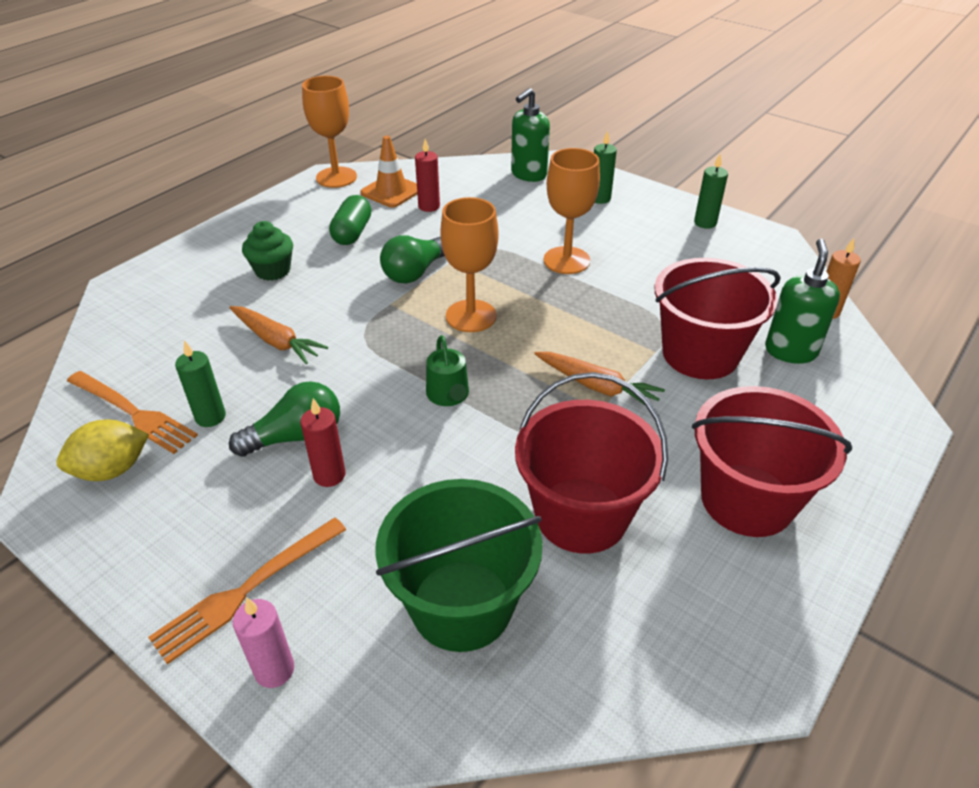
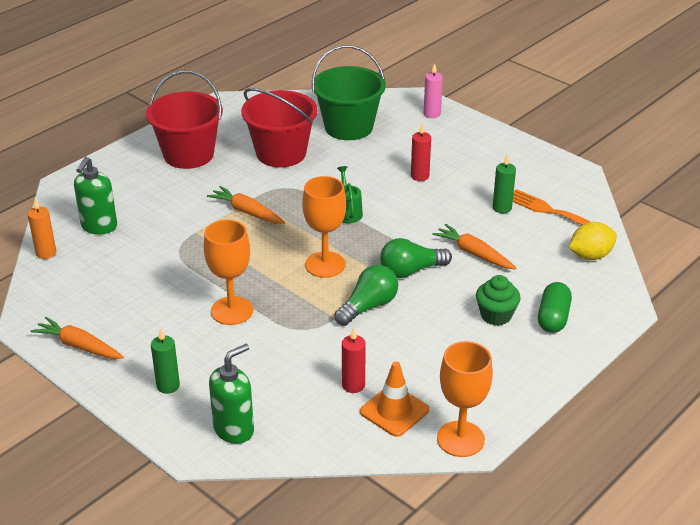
camera: 175 degrees left, 5 degrees down
yellow lemon [56,420,149,481] -> yellow lemon moved to [569,222,617,260]
orange fork [148,518,346,665] -> none
green light bulb [229,381,340,457] -> green light bulb moved to [380,238,452,278]
green capsule [329,195,371,245] -> green capsule moved to [538,282,572,333]
red bucket [654,258,780,379] -> none
green candle [694,154,728,229] -> orange carrot [31,317,124,359]

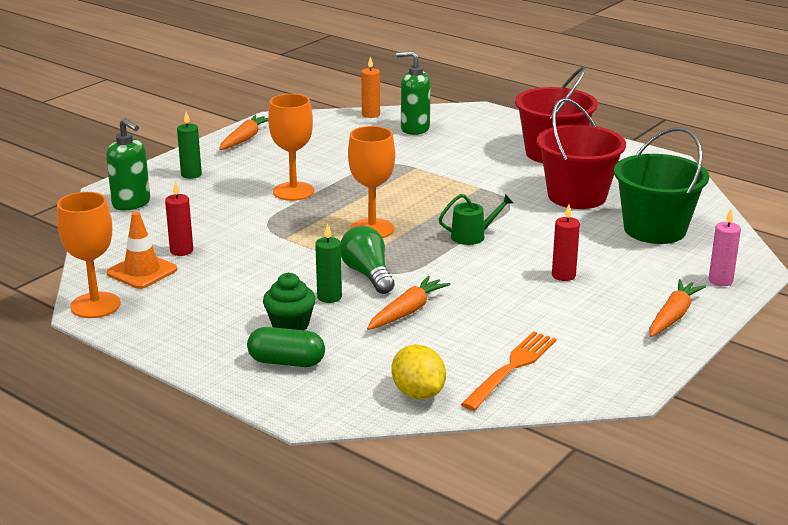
camera: 85 degrees right, 10 degrees down
orange carrot [207,186,285,224] -> orange carrot moved to [649,279,706,337]
green light bulb [334,265,398,326] -> none
green candle [493,154,516,213] -> green candle moved to [315,223,342,303]

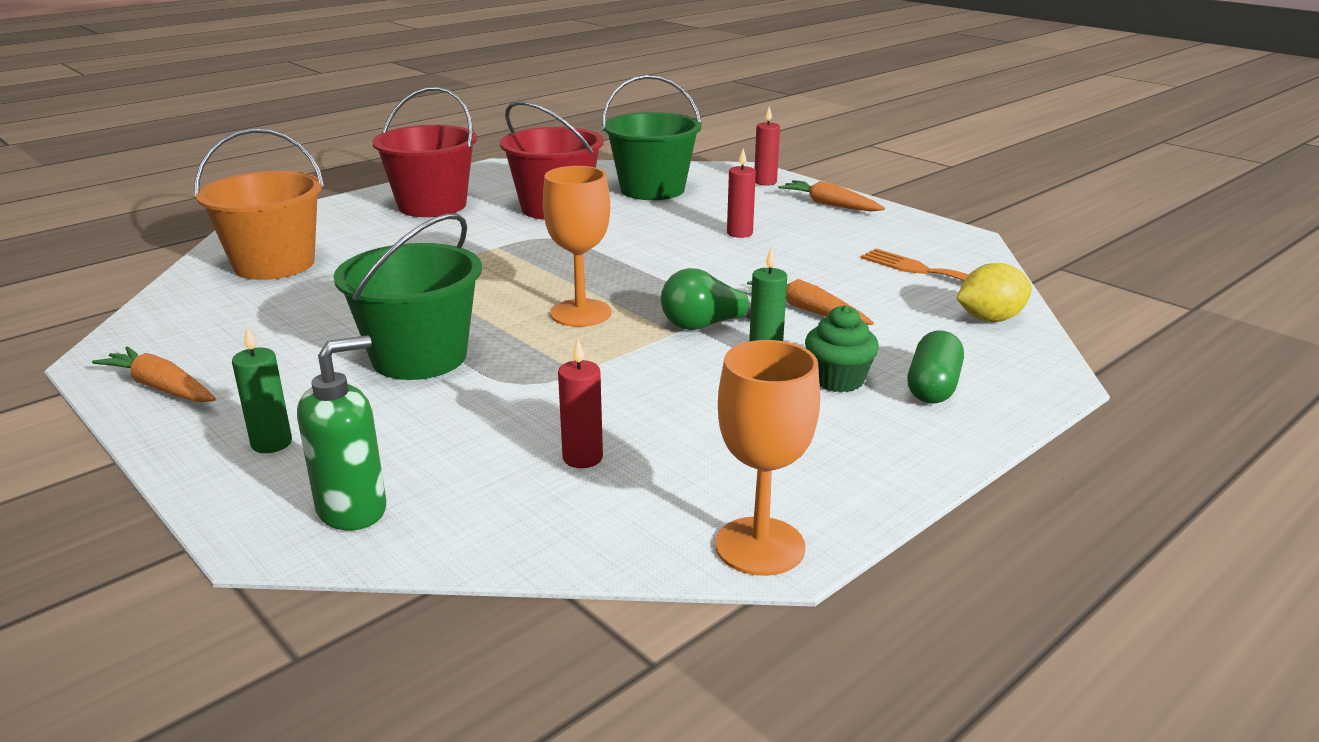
camera: 80 degrees left, 0 degrees up
orange traffic cone [106,212,177,289] -> none
orange goblet [268,94,314,201] -> green bucket [334,213,482,380]
orange candle [361,56,380,118] -> none
green soap dispenser [396,51,431,135] -> orange bucket [194,128,324,280]
green watering can [439,194,513,245] -> none
pink candle [709,209,741,286] -> red candle [755,106,780,186]

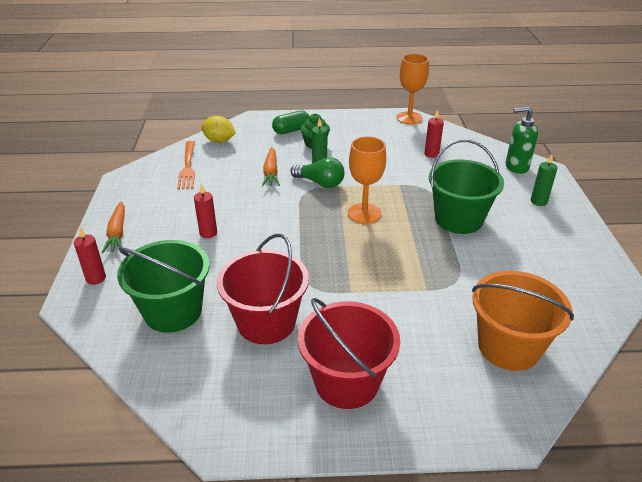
camera: 140 degrees left, 10 degrees up
orange carrot [92,346,216,402] -> none

